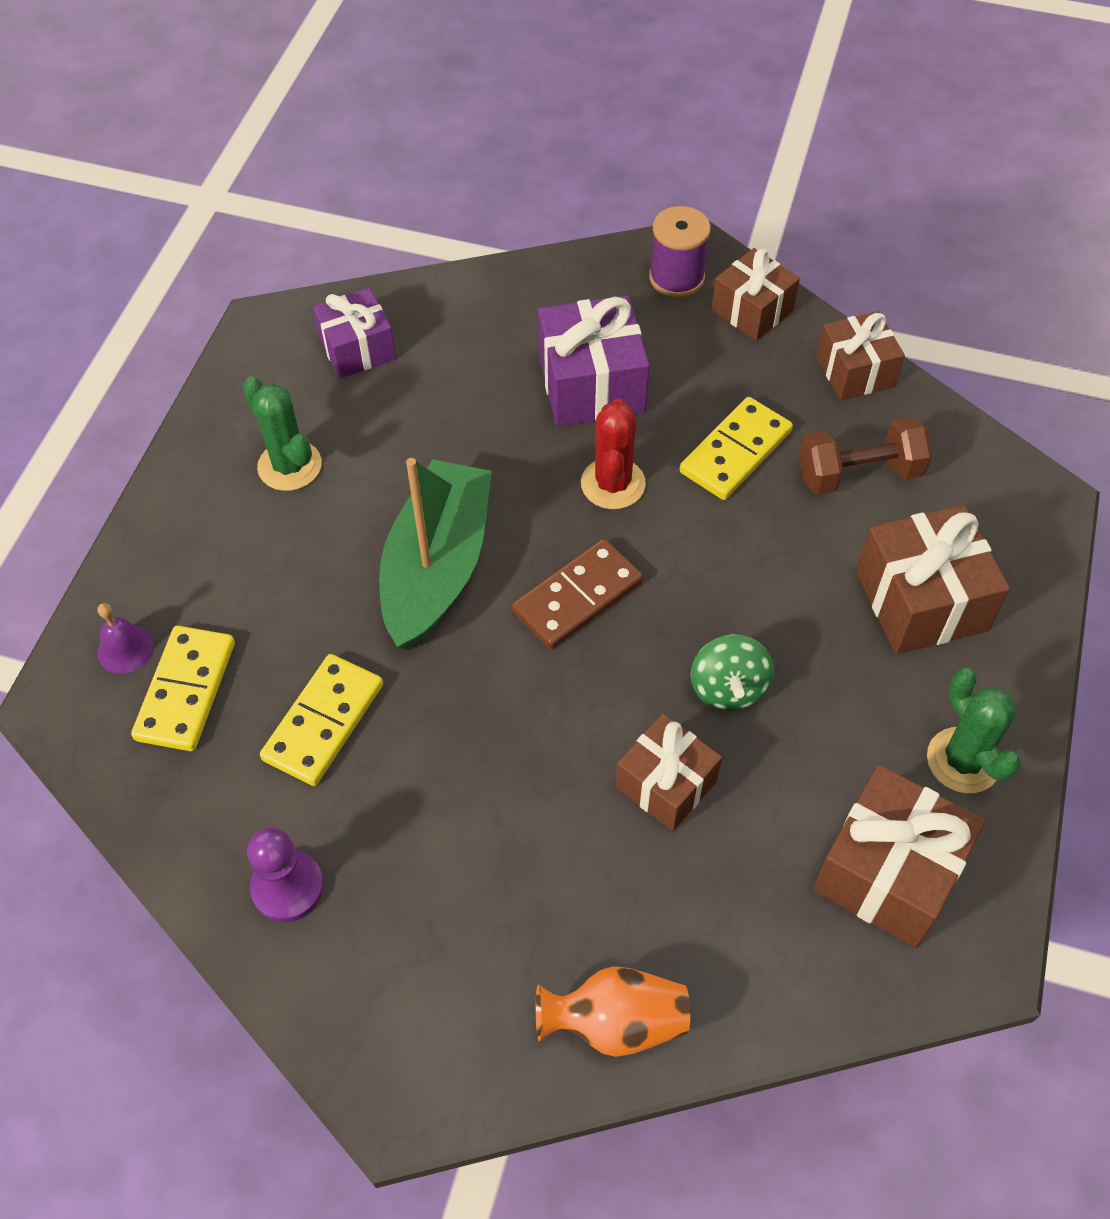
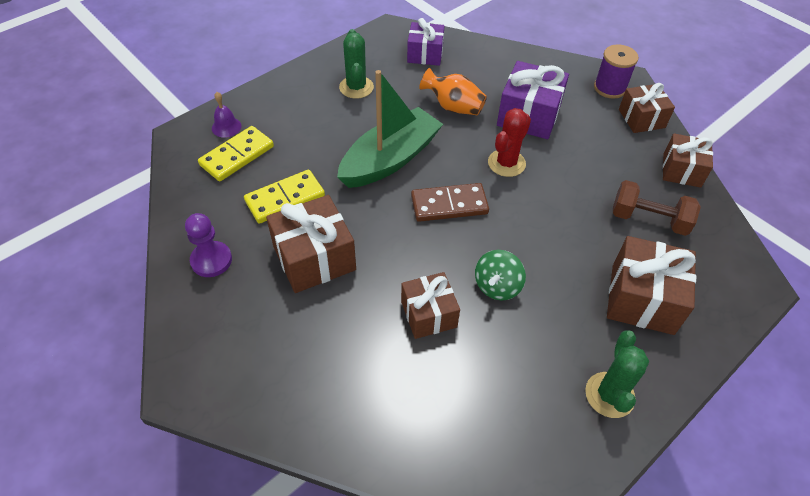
camera: 30 degrees right, 5 degrees down
orange vase [536,966,691,1057] -> orange vase moved to [419,68,487,115]
yellow domino [680,397,793,500] -> none
brown gift [813,764,985,948] -> brown gift moved to [266,195,356,293]

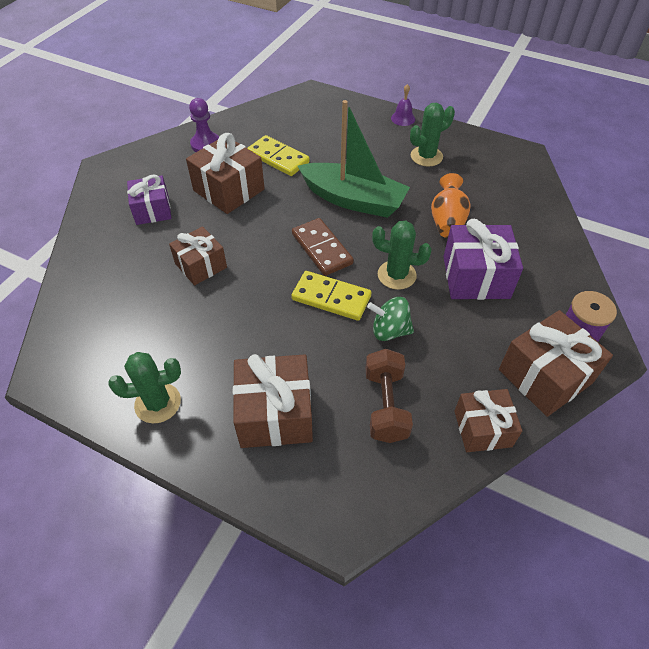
camera: 70 degrees right, 0 degrees up
yellow domino [198,126,274,181] -> yellow domino moved to [291,271,371,321]
purple bell [212,92,242,138] -> purple bell moved to [391,84,415,126]
purple gift [407,18,444,66] -> purple gift moved to [127,174,171,225]
green spinning top [475,250,526,300] -> green spinning top moved to [367,297,414,341]
red cactus [488,108,531,177] -> green cactus [372,221,432,290]
brown gift [619,83,675,133] -> brown gift [499,310,613,417], size x1.51

